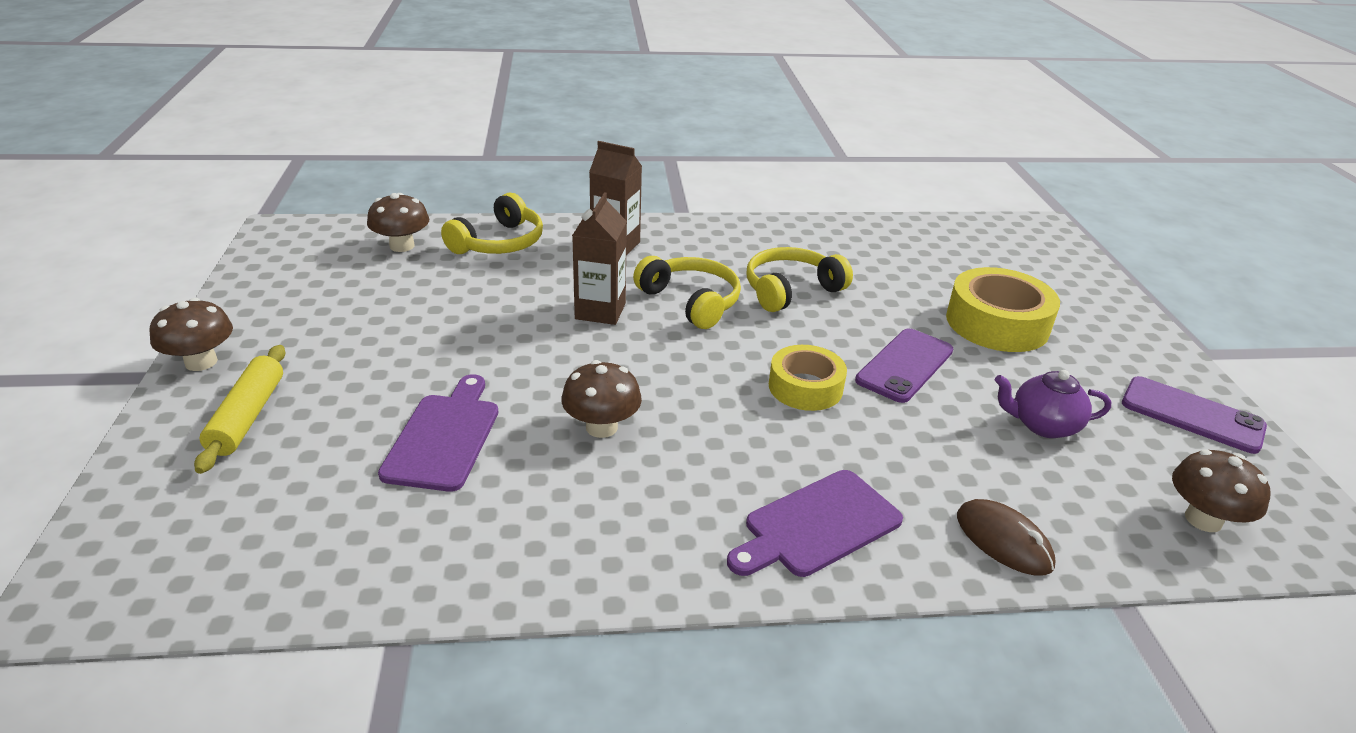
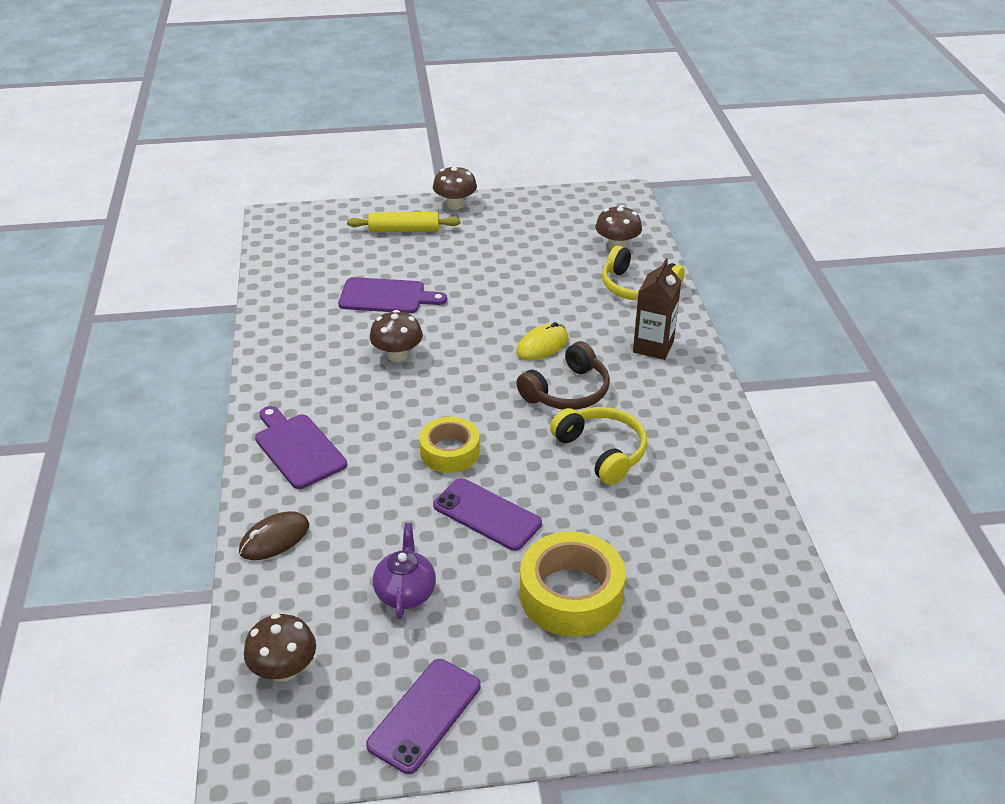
camera: 90 degrees right, 5 degrees up
brown carton [572,192,627,325] -> yellow mouse [516,322,568,361]
yellow headphones [633,256,741,329] -> brown headphones [516,341,610,410]

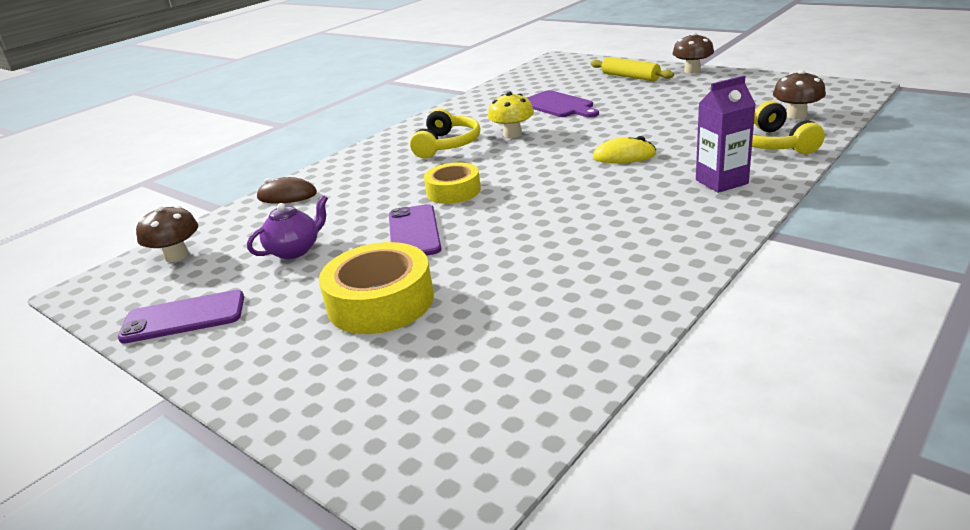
camera: 50 degrees right, 10 degrees down
purple cutting board [255,406,347,489] -> none
brown mushroom [370,310,423,362] -> yellow mushroom [488,92,534,138]
brown headphones [516,341,610,410] -> none
yellow headphones [550,407,647,485] -> yellow headphones moved to [410,108,480,158]
brown carton [633,258,681,360] -> purple carton [696,76,756,193]

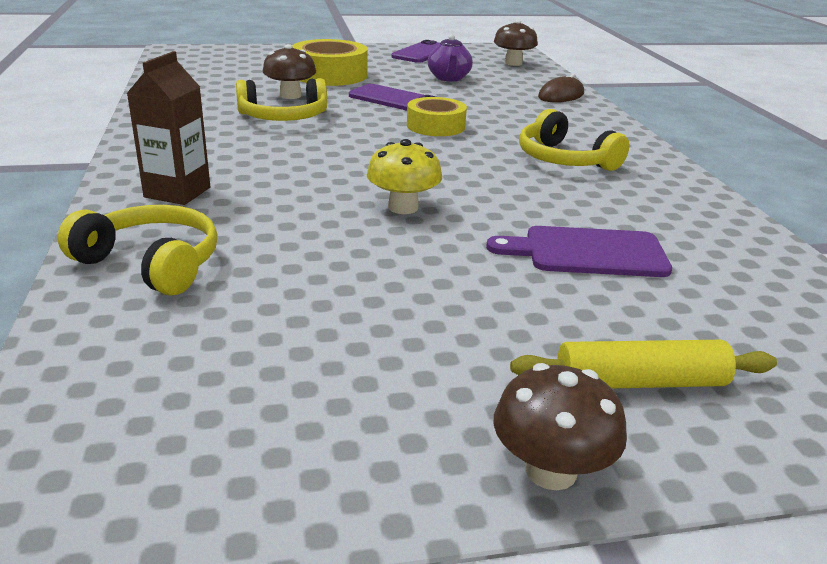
camera: 125 degrees right, 0 degrees up
yellow mushroom [488,92,534,138] -> yellow mushroom moved to [367,139,442,214]
yellow mouse [593,136,656,163] -> none
purple carton [696,76,756,193] -> brown carton [127,51,210,205]
brown mushroom [773,70,826,119] -> brown mushroom moved to [263,44,316,99]
none -> yellow headphones [236,78,327,121]

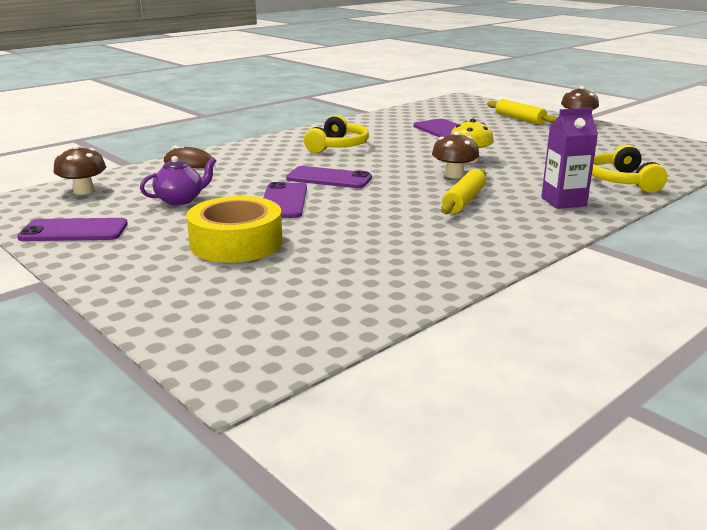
camera: 120 degrees left, 5 degrees down
brown carton [127,51,210,205] -> purple carton [541,107,598,209]
yellow headphones [236,78,327,121] -> none
brown mushroom [263,44,316,99] -> brown mushroom moved to [432,131,479,178]
yellow tape [407,97,467,136] -> purple phone [286,166,372,188]
none -> yellow rolling pin [441,169,486,214]

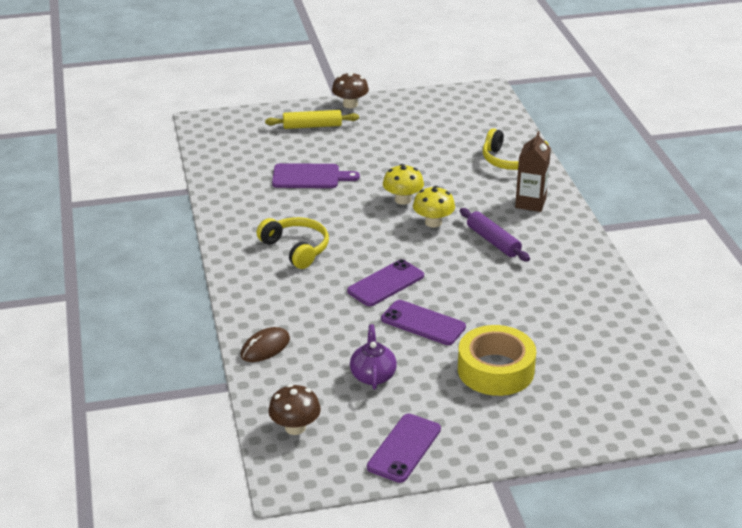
camera: 60 degrees left, 10 degrees up
brown mushroom [432,131,479,178] -> yellow mushroom [413,186,455,227]
yellow rolling pin [441,169,486,214] -> purple rolling pin [460,208,530,261]
purple carton [541,107,598,209] -> brown carton [515,131,551,212]

